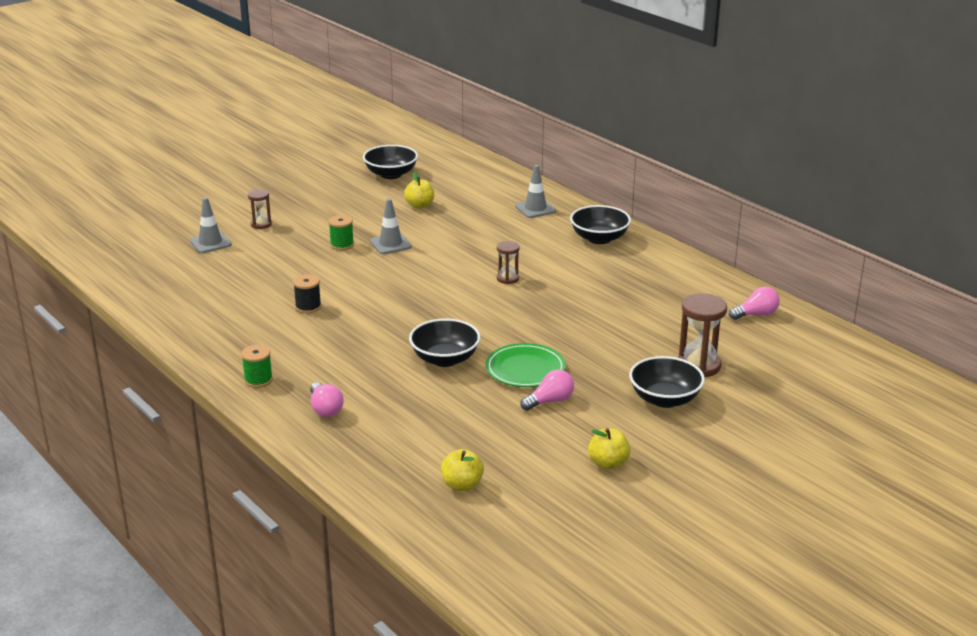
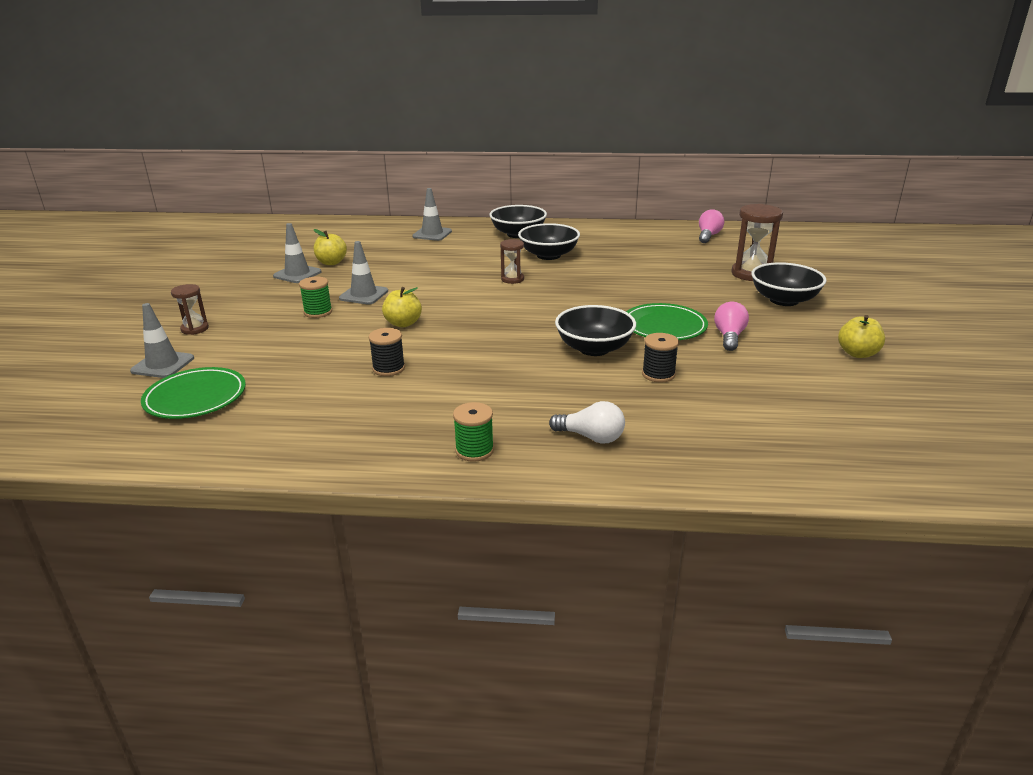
camera: 45 degrees left, 0 degrees up
pink light bulb [310,382,344,417] -> white light bulb [549,401,625,443]
black bowl [363,145,418,179] -> black bowl moved to [518,223,580,260]
yellow apple [441,449,484,491] -> yellow apple moved to [382,287,422,327]
none -> green plate [141,367,246,419]
none -> grey traffic cone [273,223,321,283]
none -> black spool [642,333,679,383]

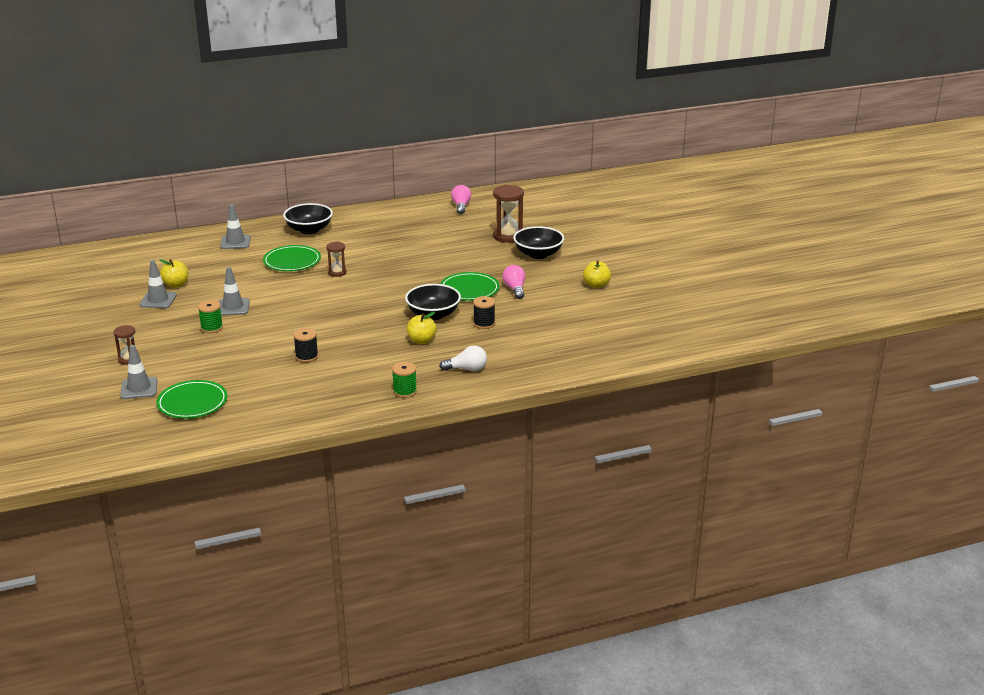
camera: 25 degrees left, 0 degrees up
yellow apple [382,287,422,327] -> yellow apple moved to [407,312,437,344]
black bowl [518,223,580,260] -> none
none -> green plate [263,245,321,271]

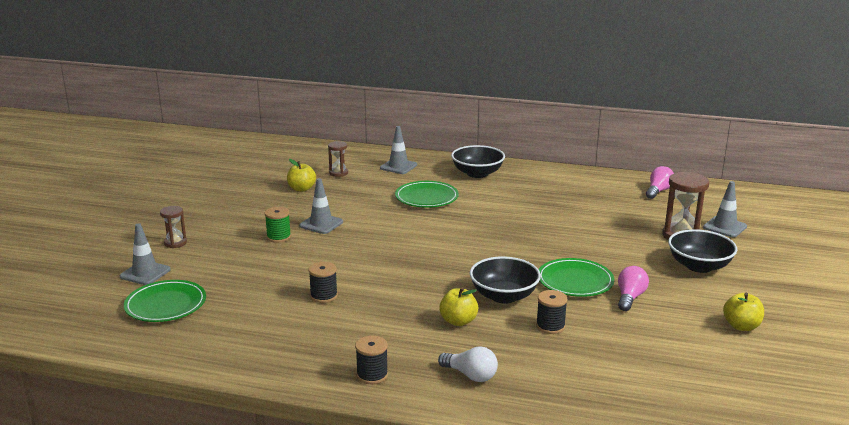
camera: 35 degrees right, 5 degrees down
grey traffic cone [139,260,177,308] -> grey traffic cone moved to [703,181,747,237]
brown hourglass [326,242,347,277] -> brown hourglass moved to [328,141,348,177]
green spool [392,362,417,398] -> black spool [355,336,388,384]

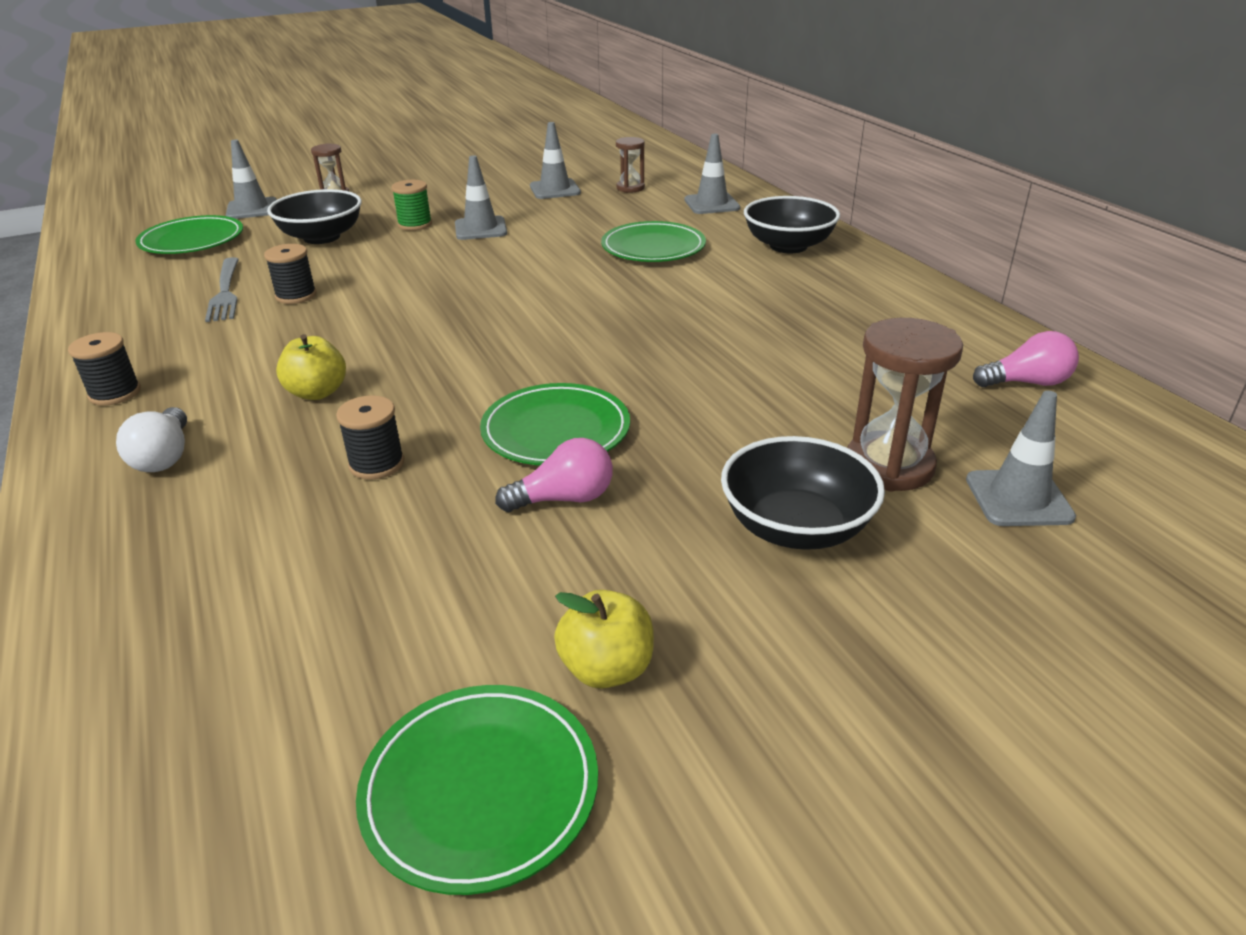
camera: 50 degrees right, 10 degrees up
yellow apple [287,159,316,192] -> grey traffic cone [530,122,581,199]
black bowl [470,256,541,304] -> black bowl moved to [267,189,362,244]
none -> grey fork [205,257,239,322]
none -> green plate [356,685,598,895]

